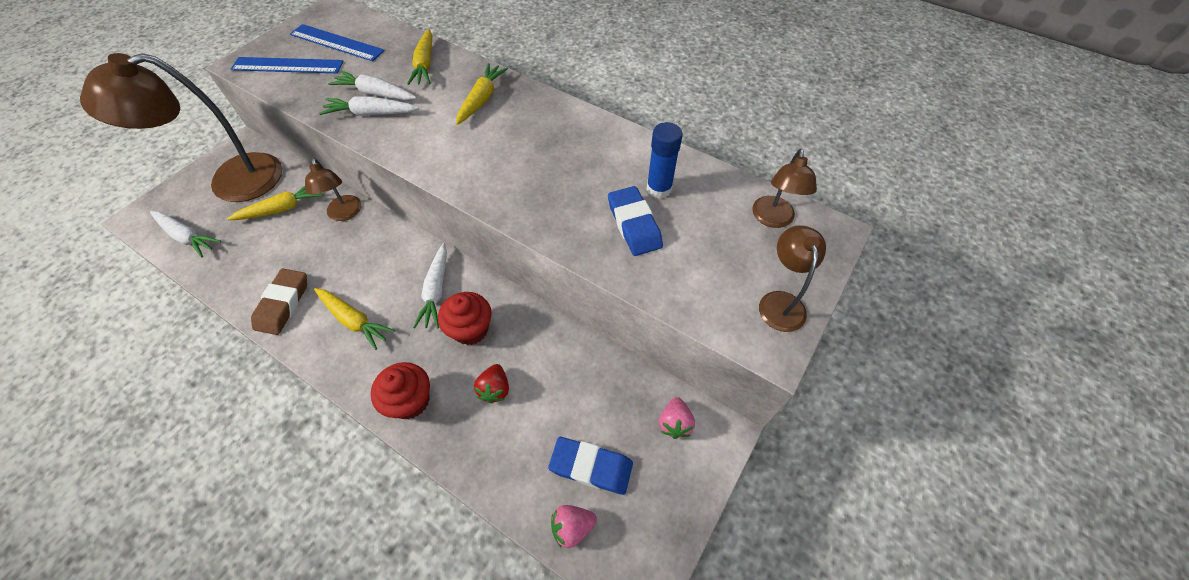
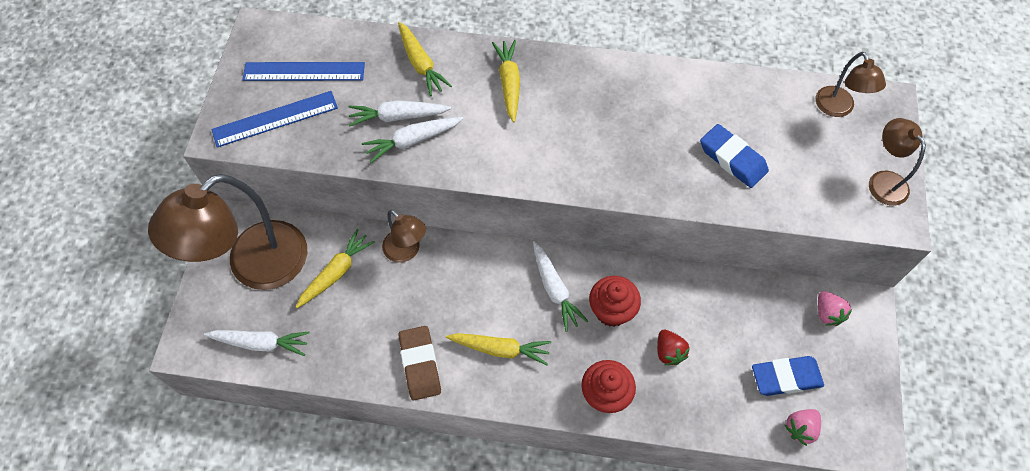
camera: 25 degrees left, 5 degrees up
blue glue stick [646,122,682,199] -> none

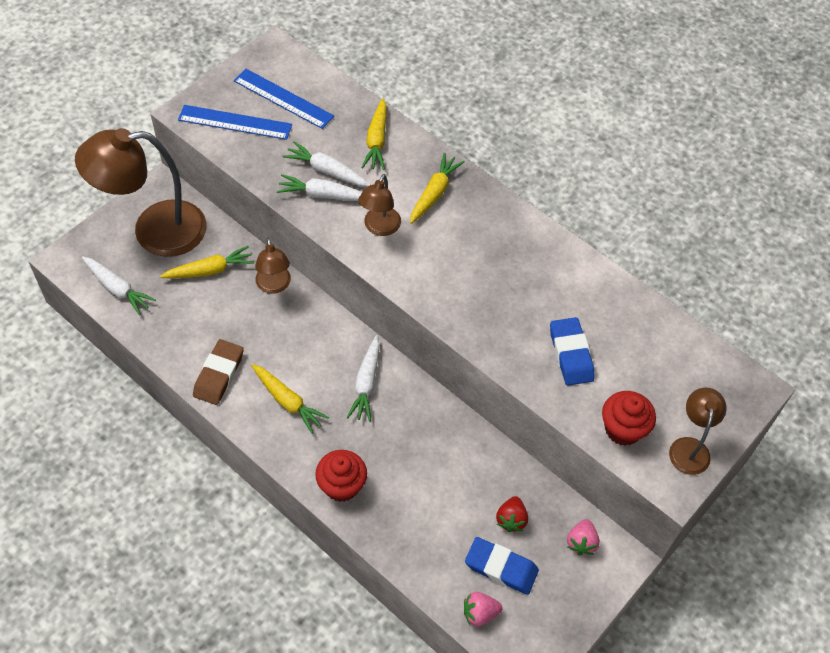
camera: 30 degrees right, 5 degrees down
red cupcake [589,276,641,327] -> red cupcake moved to [602,391,656,446]
red strawberry [657,330,690,365] -> red strawberry moved to [496,496,528,532]
brown lamp [816,52,886,117] -> brown lamp moved to [358,174,401,236]

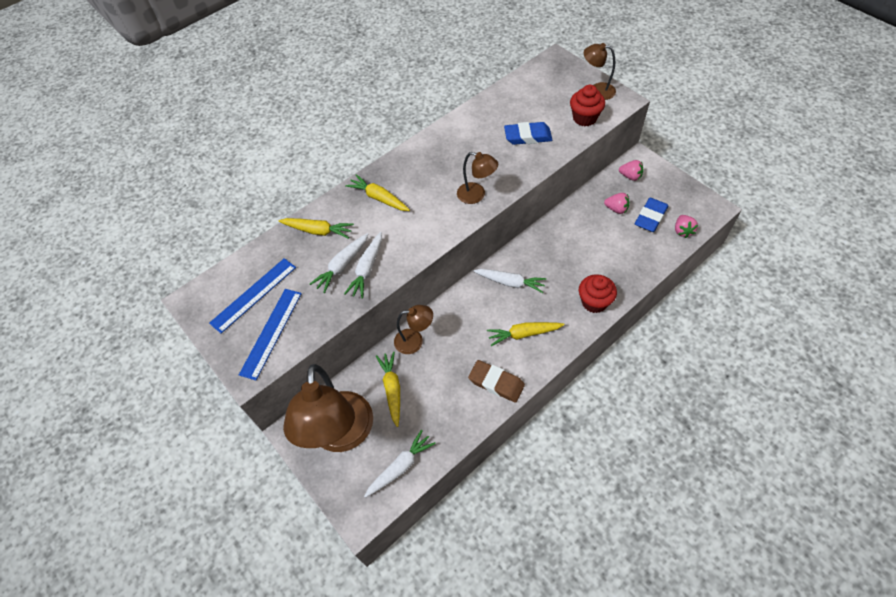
camera: 75 degrees left, 0 degrees up
yellow carrot [251,364,329,434] -> yellow carrot turned 150 degrees counterclockwise [487,322,564,346]
brown lamp [358,174,401,236] -> brown lamp moved to [457,152,498,204]
red strawberry [496,496,528,532] -> pink strawberry [604,193,630,214]

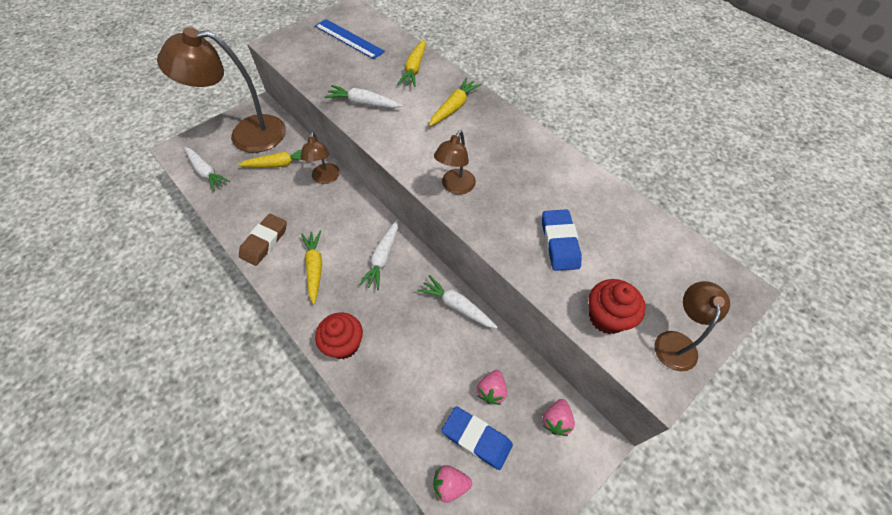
camera: 85 degrees right, 0 degrees up
blue ruler [239,289,302,381] -> none
white carrot [310,233,368,293] -> white carrot moved to [418,275,498,329]

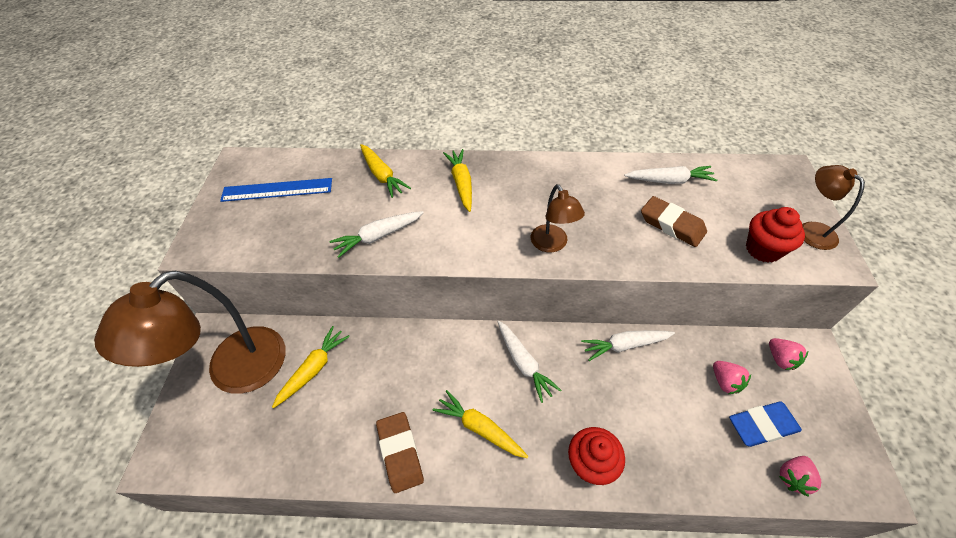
camera: 45 degrees left, 5 degrees down
white carrot [184,147,230,191] -> white carrot moved to [625,166,717,184]
brown lamp [301,132,340,184] -> none
blue eraser [542,209,582,271] -> brown eraser [641,196,707,247]

